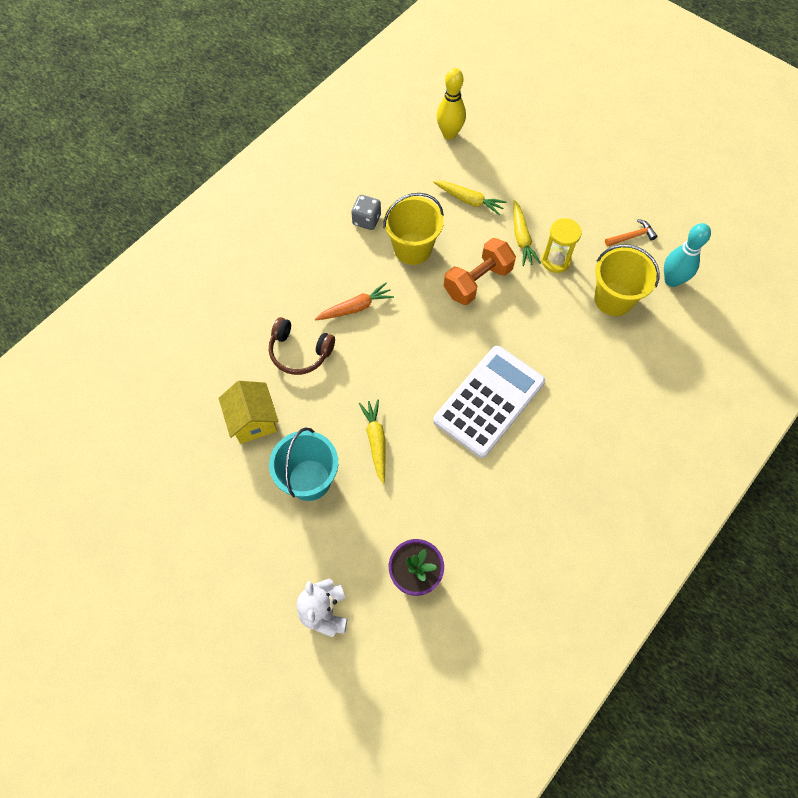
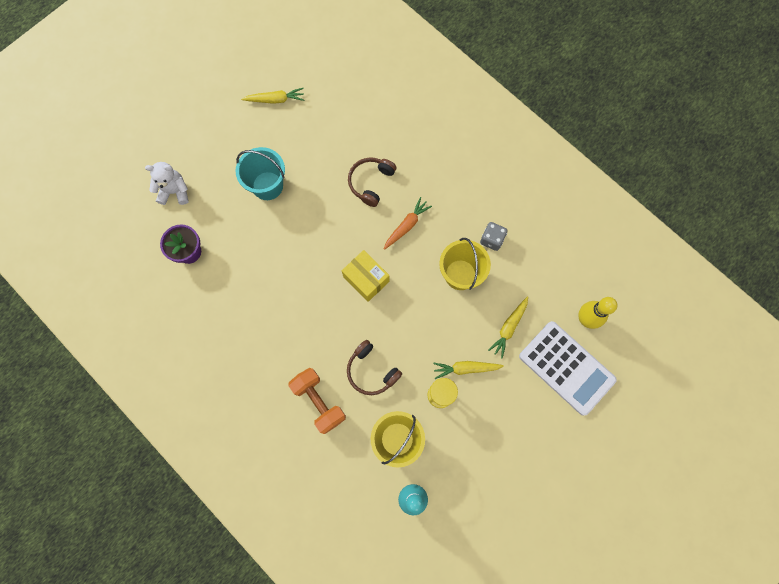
camera: 95 degrees right, 10 degrees up
yellow house [219,381,279,444] -> none
orange carrot [315,283,394,320] -> orange carrot turned 120 degrees counterclockwise [384,197,432,250]
yellow carrot [359,399,385,484] -> yellow carrot moved to [241,88,304,104]
white calculator [433,346,545,458] -> white calculator moved to [519,321,617,416]
orange dumbbell [444,238,516,305] -> orange dumbbell moved to [288,368,346,434]
orange hammer [605,219,657,247] -> none
none -> yellow box [342,250,389,302]
none -> brown headphones [347,340,402,395]

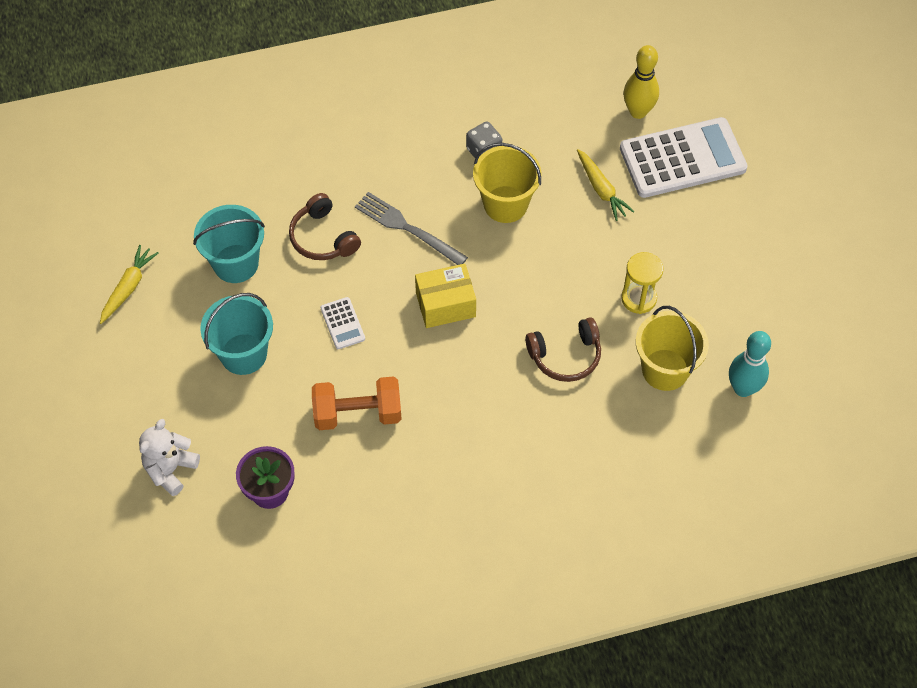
camera: 60 degrees left, 15 degrees down
orange dumbbell [288,368,346,434] -> orange dumbbell moved to [312,376,402,430]
orange carrot [384,197,432,250] -> grey fork [355,192,468,265]
yellow carrot [433,361,504,379] -> none
none -> turquoise bucket [193,205,265,283]
none -> white calculator [320,297,365,349]

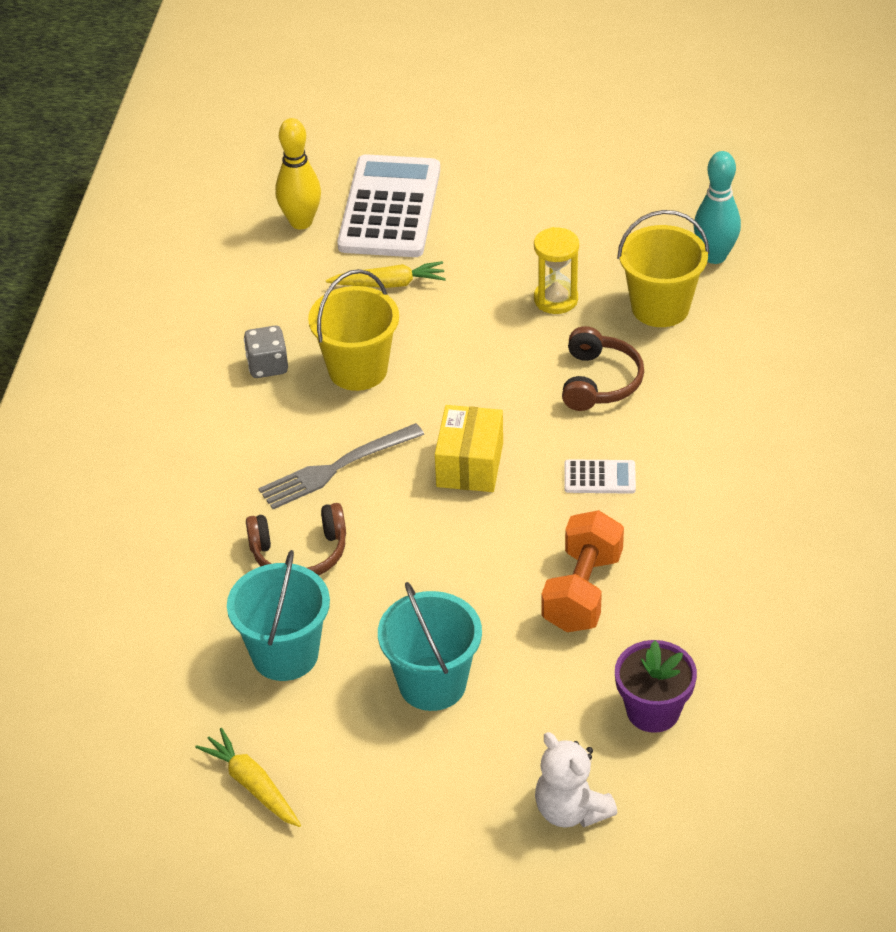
camera: 65 degrees left, 15 degrees down
white calculator [320,297,365,349] -> white calculator moved to [564,459,636,494]

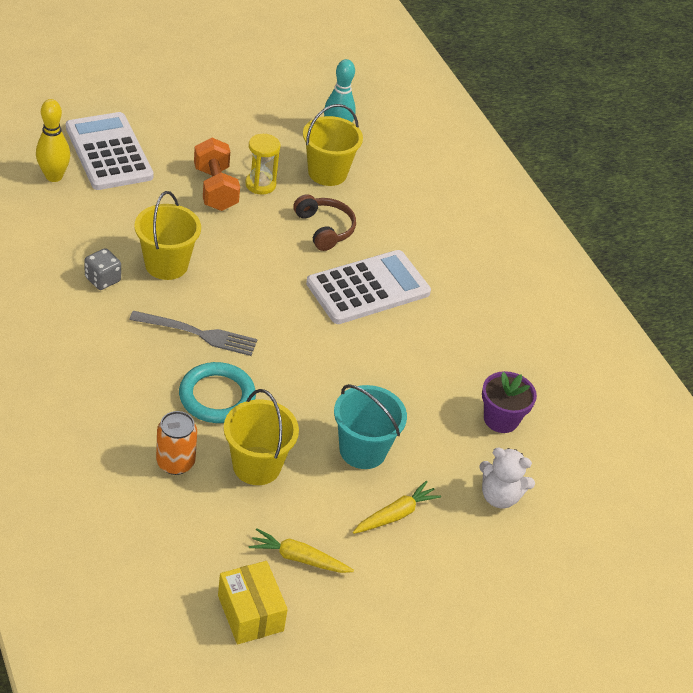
camera: 40 degrees left, 0 degrees up
turquoise bucket [227,550,330,681] -> yellow bucket [224,389,299,485]
brown headphones [246,503,346,576] -> turquoise ring [179,362,256,423]
grey fork [258,423,424,509] -> grey fork turned 105 degrees counterclockwise [129,311,258,356]
yellow carrot [326,261,446,288] -> yellow carrot moved to [353,480,441,534]
yellow box [435,405,503,492] -> yellow box moved to [218,561,288,644]
orange dumbbell [541,510,624,632] -> orange dumbbell moved to [194,138,240,211]
white calculator [564,459,636,494] -> white calculator [306,250,431,324], size x2.30
none -> orange can [156,411,197,475]

